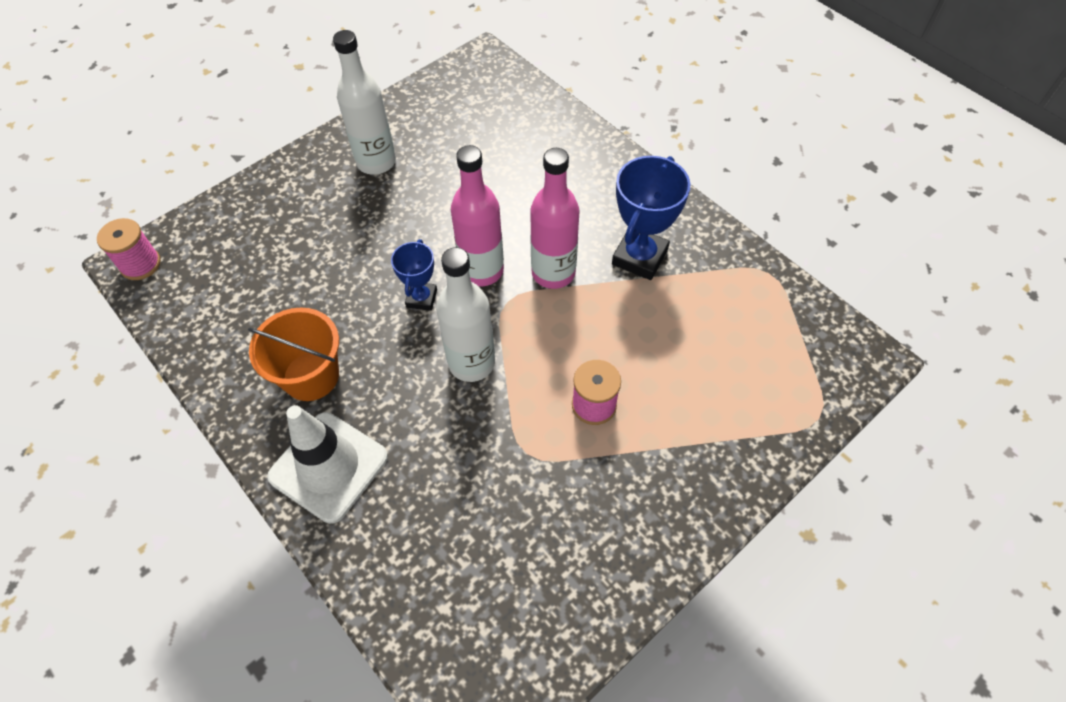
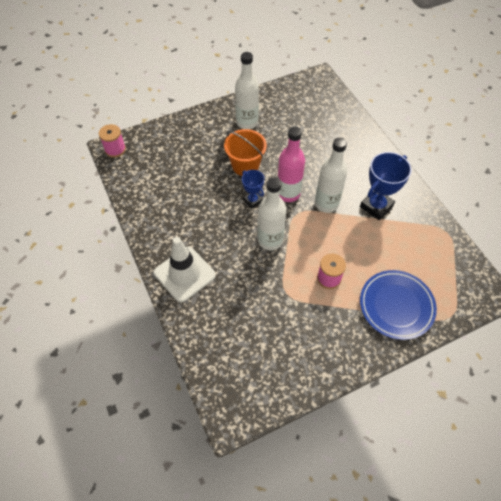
camera: 15 degrees right, 0 degrees up
orange bucket [248,308,339,401] -> orange bucket moved to [224,129,267,176]
blue trophy [391,239,437,311] -> blue trophy turned 60 degrees counterclockwise [242,170,264,209]
pink bottle [530,148,580,289] -> white bottle [315,138,347,213]
none -> blue plate [360,270,437,340]

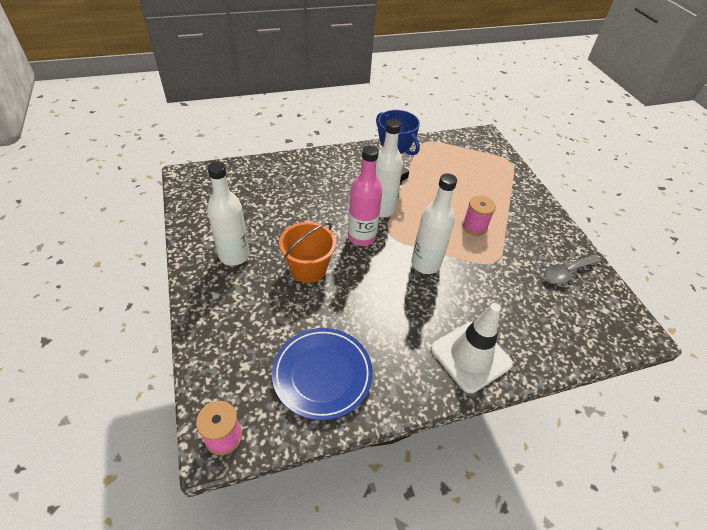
camera: 85 degrees left, 10 degrees down
blue trophy [242,170,264,209] -> none
blue plate [360,270,437,340] -> blue plate moved to [272,328,373,420]
none -> grey spoon [544,255,601,284]

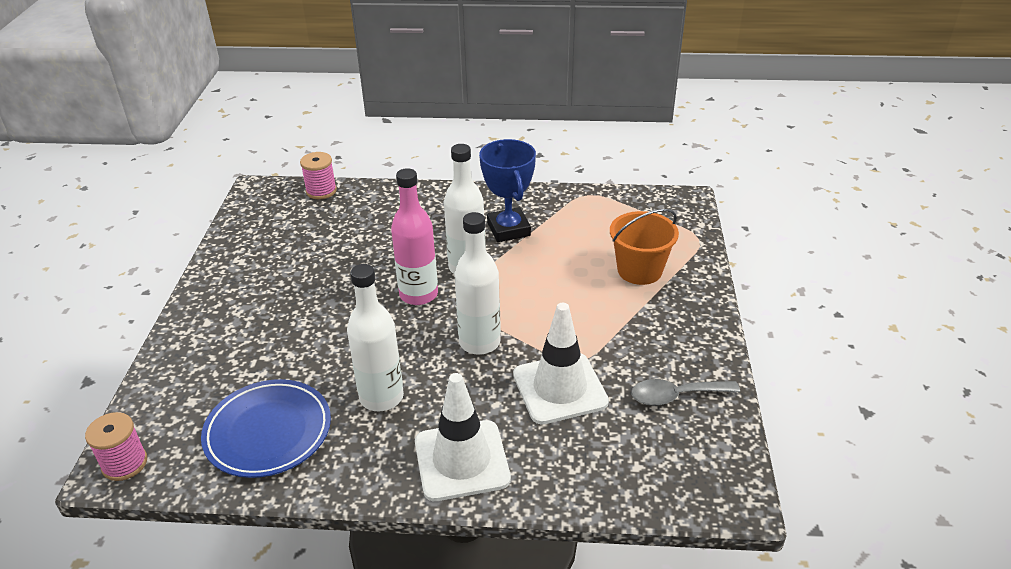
camera: 25 degrees right, 10 degrees down
white bottle [207,162,249,266] -> white bottle moved to [347,264,404,411]
orange bucket [279,222,336,283] -> orange bucket moved to [610,209,679,285]
pink spool [462,196,496,236] -> pink spool moved to [300,152,337,199]
none -> white traffic cone [513,303,609,425]

